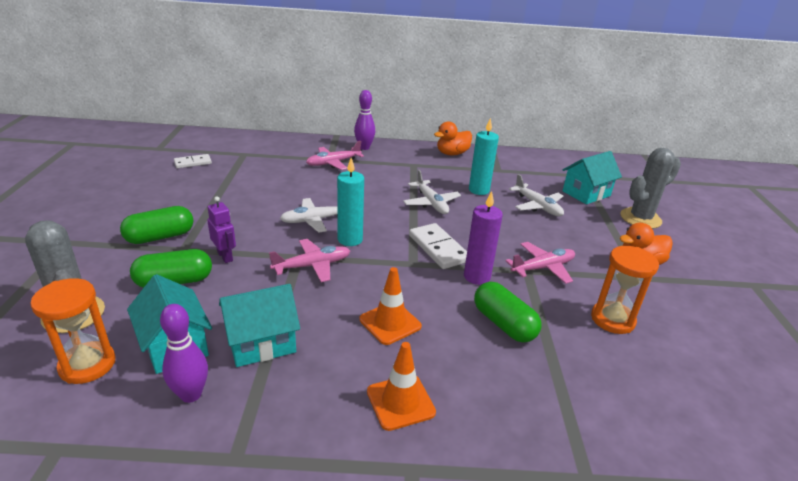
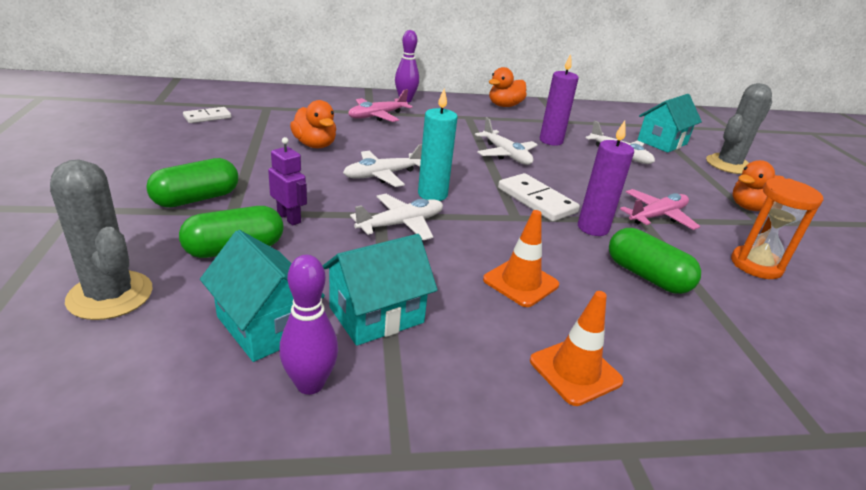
camera: 10 degrees left, 0 degrees up
orange hourglass [30,278,116,384] -> none
pink plane [269,239,350,282] -> white plane [350,194,443,240]
turquoise candle [469,118,499,195] -> purple candle [540,54,579,146]
none -> orange duck [290,100,336,149]

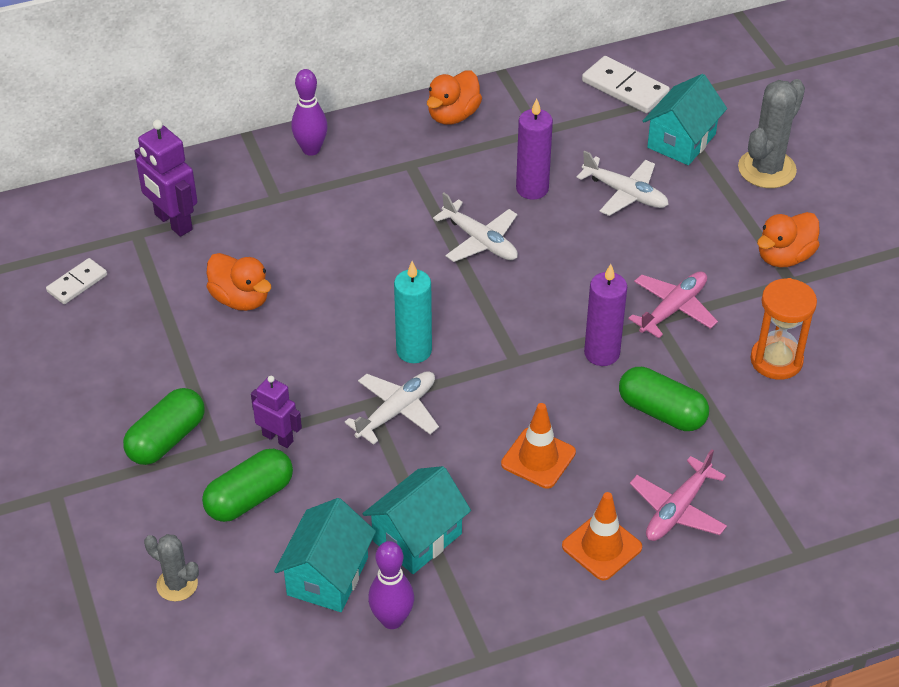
camera: 10 degrees left, 15 degrees up
grey cactus [50,159,153,320] -> grey cactus [144,534,199,601], size x0.58
turquoise house [200,230,325,362] -> turquoise house turned 75 degrees clockwise [274,498,376,612]
white plane [343,144,422,187] -> none
pink plane [348,89,412,122] -> pink plane moved to [630,449,727,541]
white domino [498,173,580,222] -> white domino moved to [582,56,670,113]
none -> purple robot [134,120,197,237]

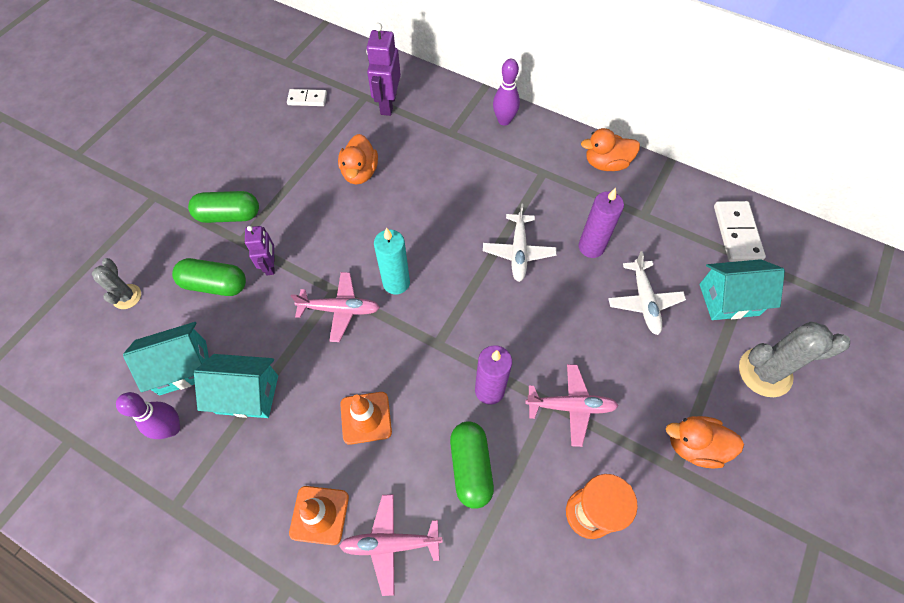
camera: 50 degrees right, 15 degrees up
white plane [345,371,439,445] -> pink plane [291,272,380,342]

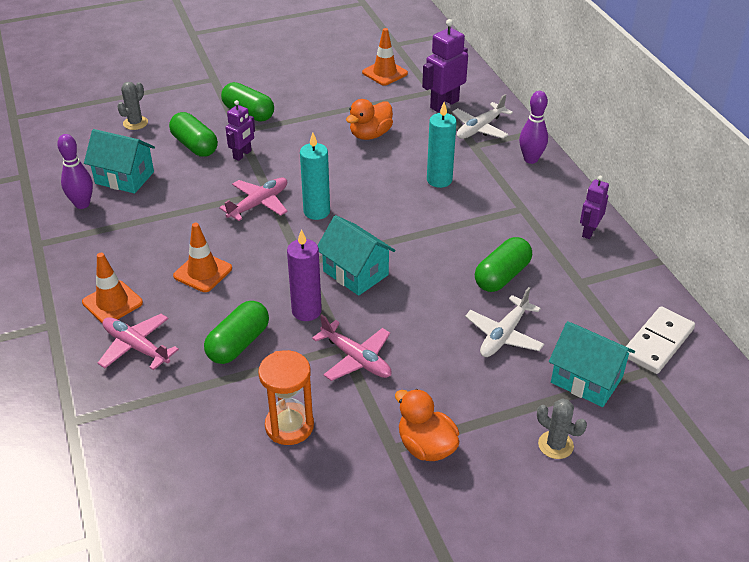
camera: 40 degrees right, 20 degrees down
turquoise house [194,354,278,418] -> turquoise house moved to [318,215,396,296]
white domino [287,89,327,106] -> orange traffic cone [362,28,408,86]
pink plane [291,272,380,342] -> pink plane turned 90 degrees counterclockwise [219,178,288,221]
white plane [483,204,556,282] -> white plane moved to [452,94,513,139]
purple candle [579,188,624,258] -> green capsule [475,237,532,292]
orange duck [581,128,640,171] -> purple robot [580,176,609,239]
grey cactus [739,321,850,397] -> grey cactus [537,399,587,459], size x0.58
none -> turquoise candle [427,102,457,188]

